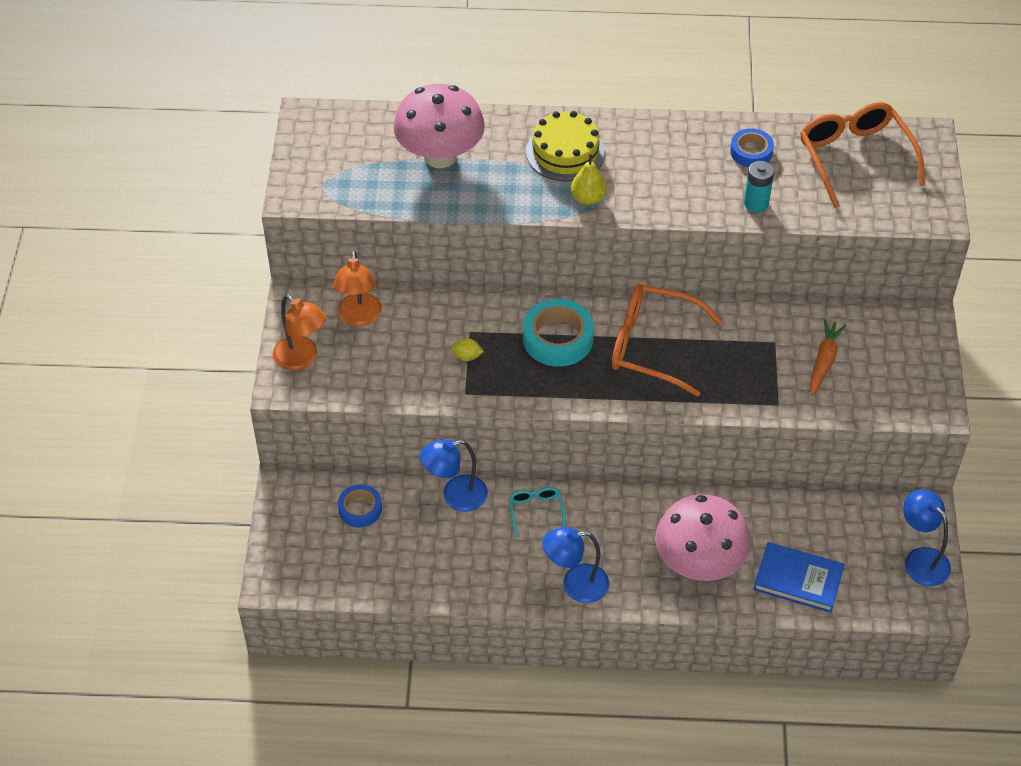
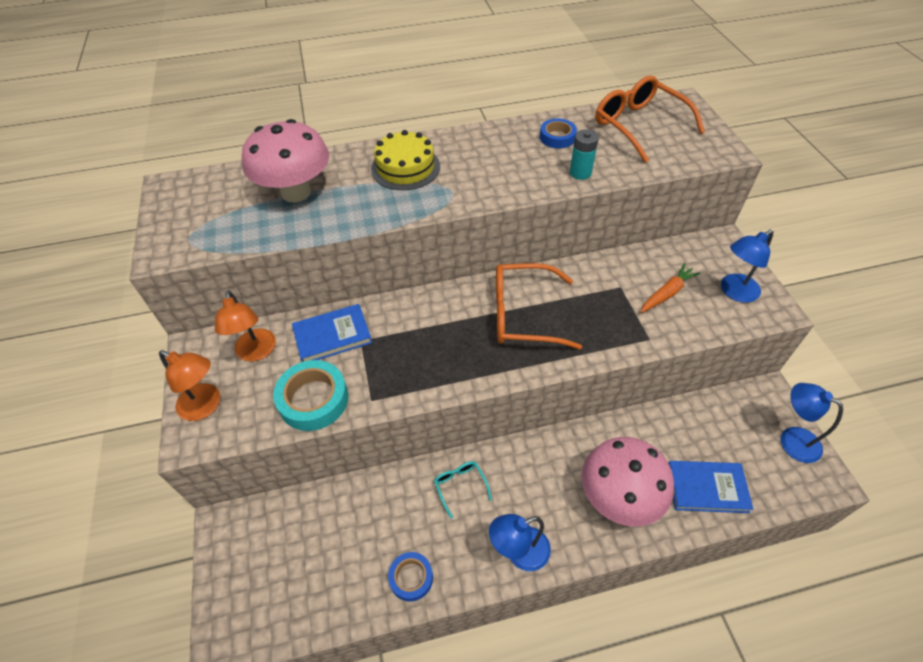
camera: 15 degrees left, 0 degrees up
blue tape [338,484,382,527] -> blue tape moved to [388,552,433,602]
blue lamp [420,440,488,512] -> blue lamp moved to [721,230,774,303]
yellow lemon [451,338,484,361] -> none
turquoise tape [523,299,594,367] -> turquoise tape moved to [273,360,348,431]
yellow pear [571,153,607,205] -> none
orange carrot [810,319,847,396] -> orange carrot turned 45 degrees clockwise [641,263,701,313]
none -> blue book [292,304,372,362]

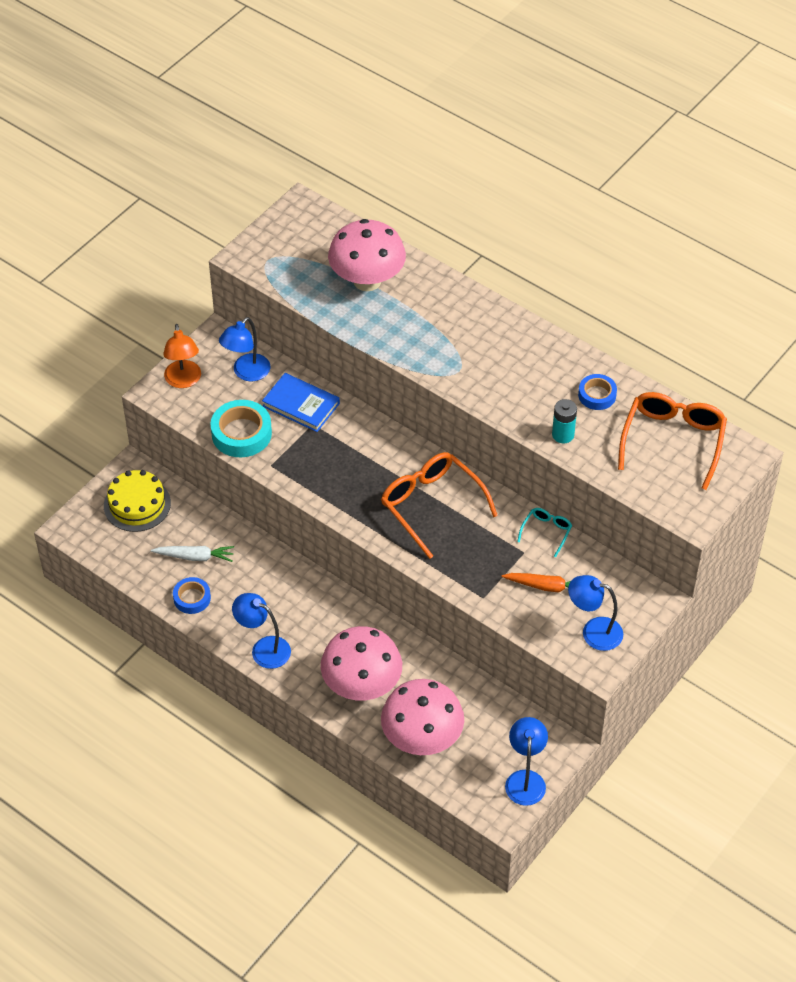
camera: 50 degrees right, 0 degrees up
orange lamp [215,290,276,362] -> blue lamp [219,317,270,381]
yellow cake [371,130,440,190] -> yellow cake moved to [104,470,171,532]
turquoise glasses [434,461,492,519] -> turquoise glasses moved to [517,508,572,557]
blue book [669,461,753,513] -> pink mushroom [381,679,464,755]
none -> white carrot [151,546,234,562]

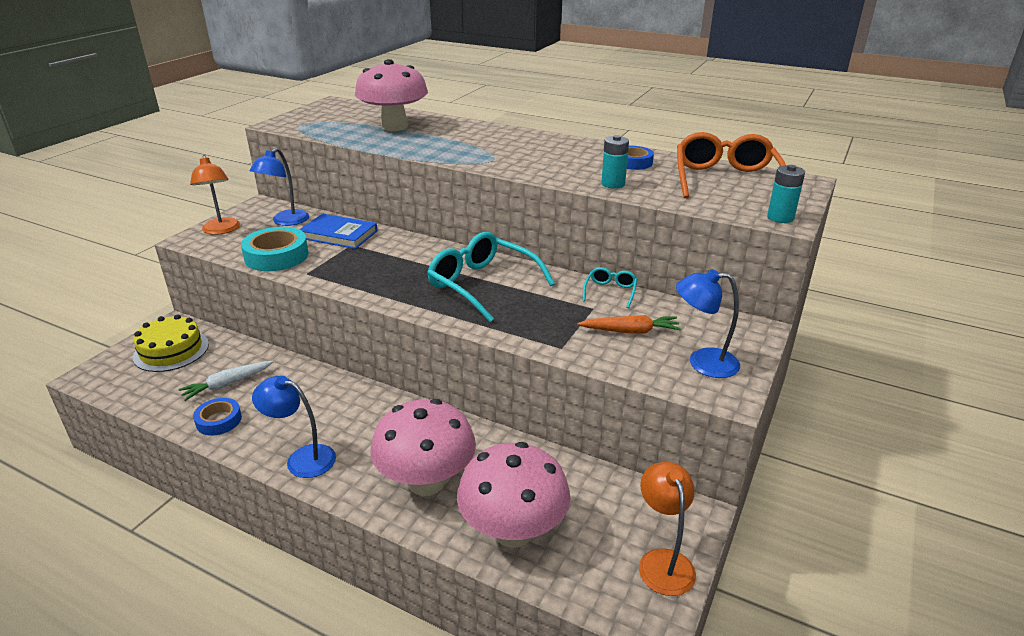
camera: 10 degrees left, 20 degrees down
white carrot [151,546,234,562] -> white carrot turned 150 degrees clockwise [178,361,273,401]
orange glasses [381,452,498,559] -> turquoise glasses [427,232,555,322]
blue lamp [505,717,548,806] -> orange lamp [639,462,696,596]
none -> turquoise battery [767,165,805,223]

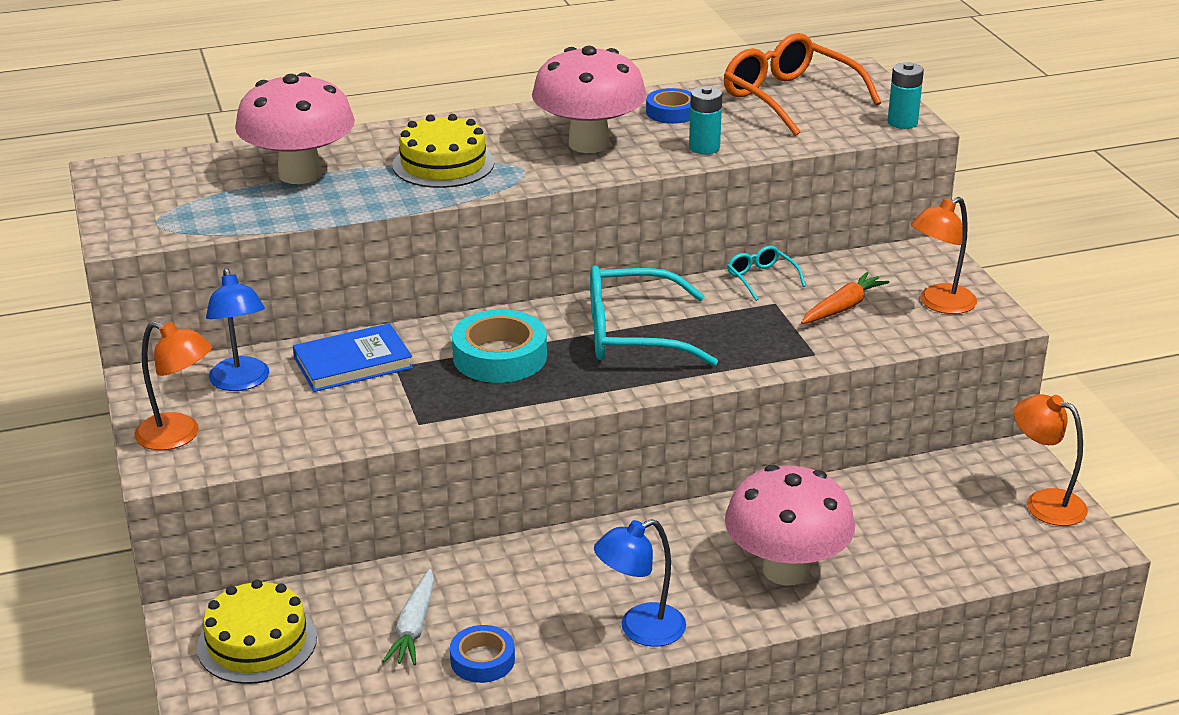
camera: 45 degrees left, 0 degrees up
turquoise tape [241,227,309,271] -> turquoise tape moved to [452,309,547,383]
pink mushroom [457,442,570,548] -> pink mushroom moved to [532,46,646,153]
blue lamp [676,269,740,378] -> orange lamp [911,197,977,314]
none -> yellow cake [392,114,494,188]

